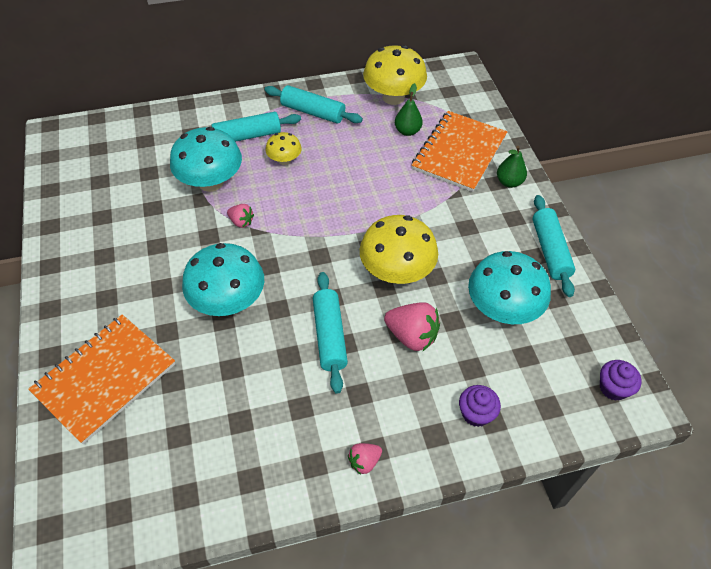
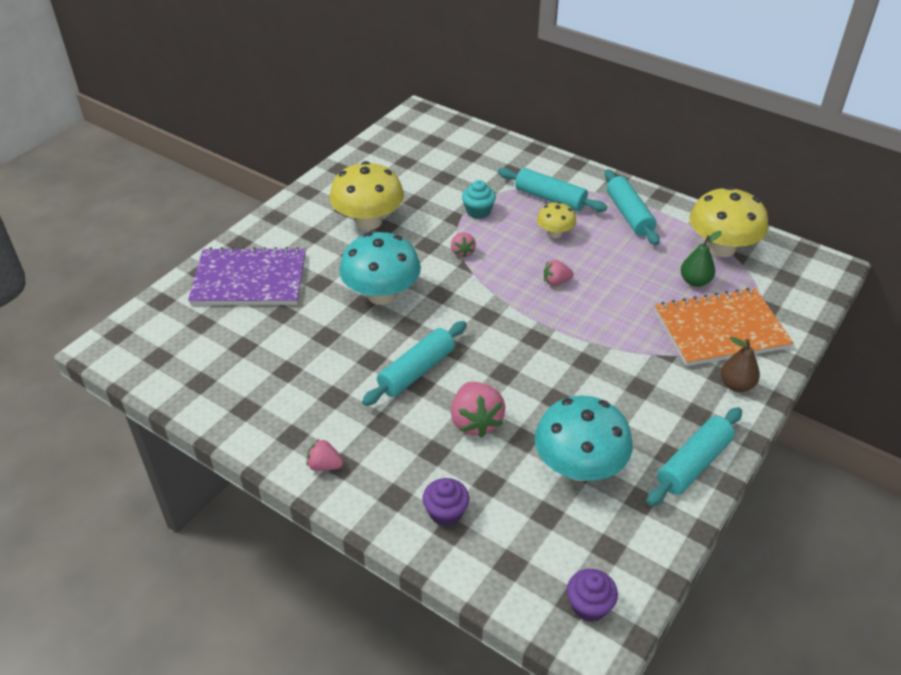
camera: 50 degrees right, 10 degrees down
orange notebook [28,314,175,444] -> purple notebook [188,247,306,305]
turquoise mushroom [170,127,242,192] -> turquoise cupcake [462,180,496,219]
yellow mushroom [360,215,438,284] -> yellow mushroom moved to [330,161,404,230]
green pear [497,146,527,188] -> brown pear [721,337,760,392]
none -> pink strawberry [544,260,574,286]

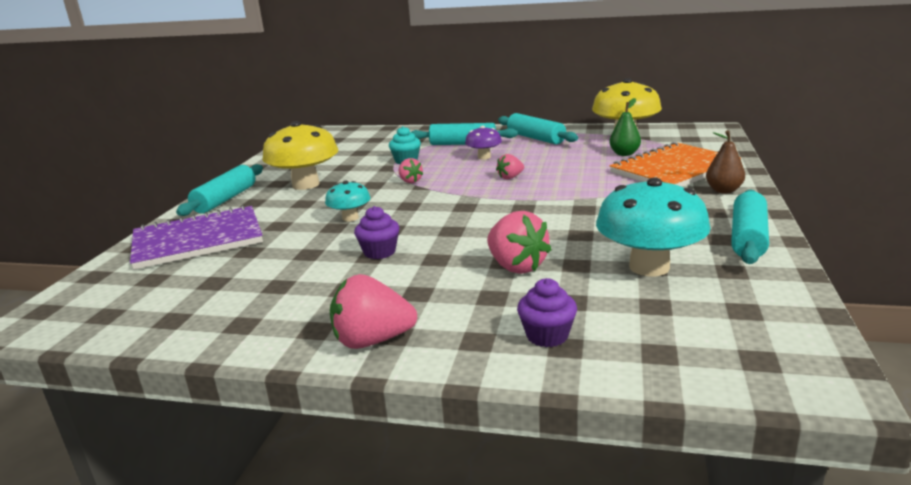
camera: 20 degrees left, 20 degrees down
pink strawberry [307,439,343,471] -> pink strawberry [330,274,417,349], size x1.79
turquoise mushroom [339,232,421,305] -> turquoise mushroom [325,181,371,222], size x0.53
turquoise rolling pin [362,321,467,406] -> turquoise rolling pin moved to [176,164,263,216]
yellow mushroom [537,202,576,238] -> purple mushroom [465,126,502,160]
purple cupcake [567,569,618,622] -> purple cupcake moved to [354,206,399,259]

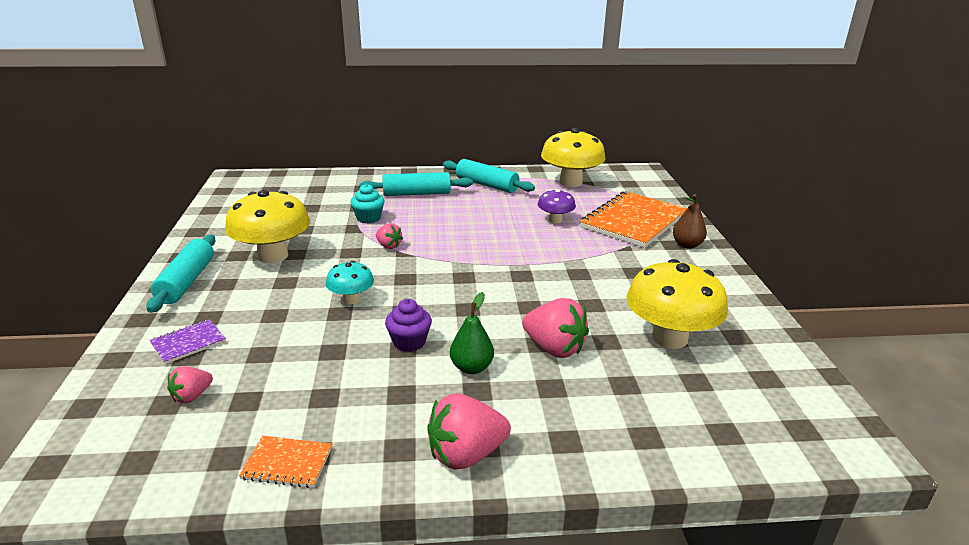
camera: 20 degrees left, 5 degrees up
purple notebook [130,205,263,270] -> purple notebook [150,319,226,364], size x0.45
purple mushroom [465,126,502,160] -> purple mushroom moved to [538,189,576,223]
pink strawberry [496,154,524,179] -> pink strawberry moved to [167,366,213,403]
purple cupcake [517,278,577,347] -> none
turquoise mushroom [596,177,711,276] -> yellow mushroom [626,259,728,349]
green pear [609,98,641,156] -> green pear moved to [450,292,494,374]
turquoise rolling pin [731,190,769,264] -> none
none -> orange notebook [239,436,332,488]

